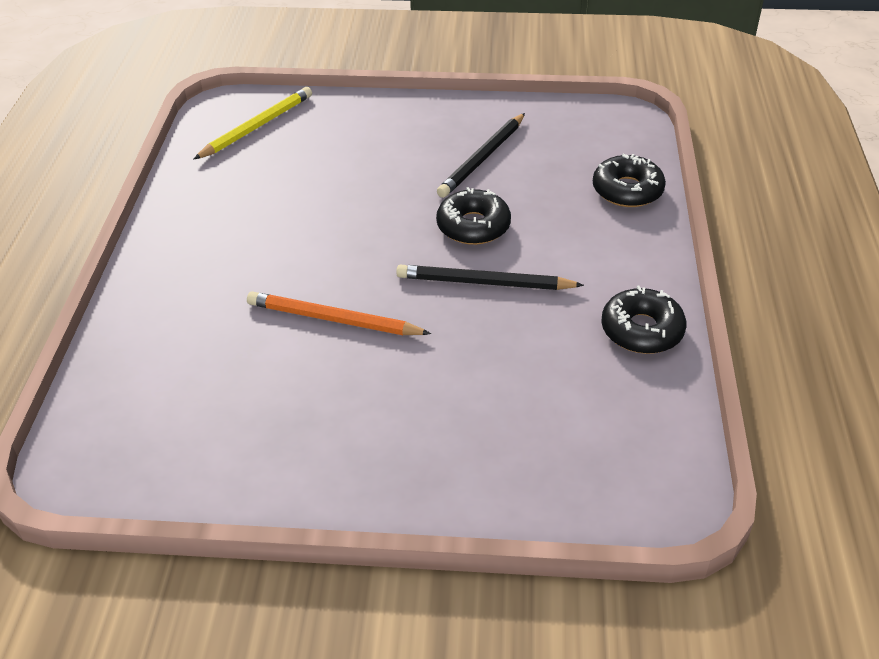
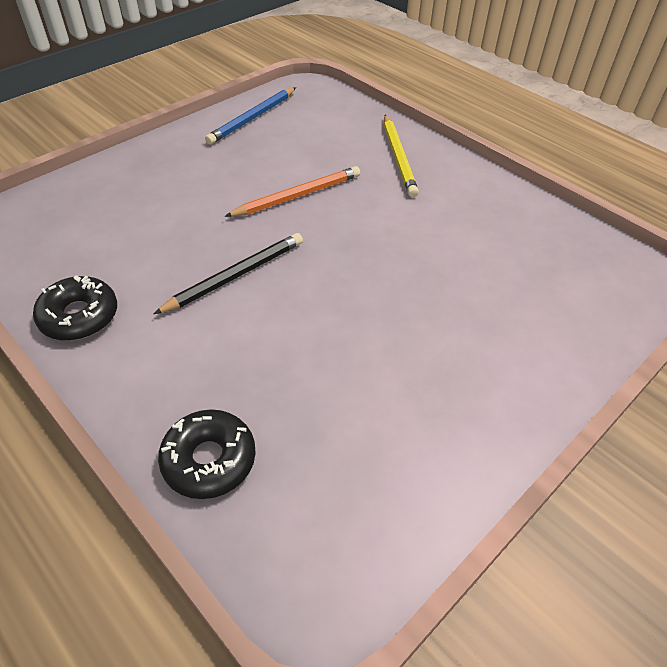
camera: 130 degrees right, 5 degrees up
yellow pencil [194,87,312,159] -> yellow pencil moved to [384,115,419,197]
black donut [436,187,511,245] -> none
black pencil [437,113,525,198] -> none
none -> blue pencil [205,87,296,145]

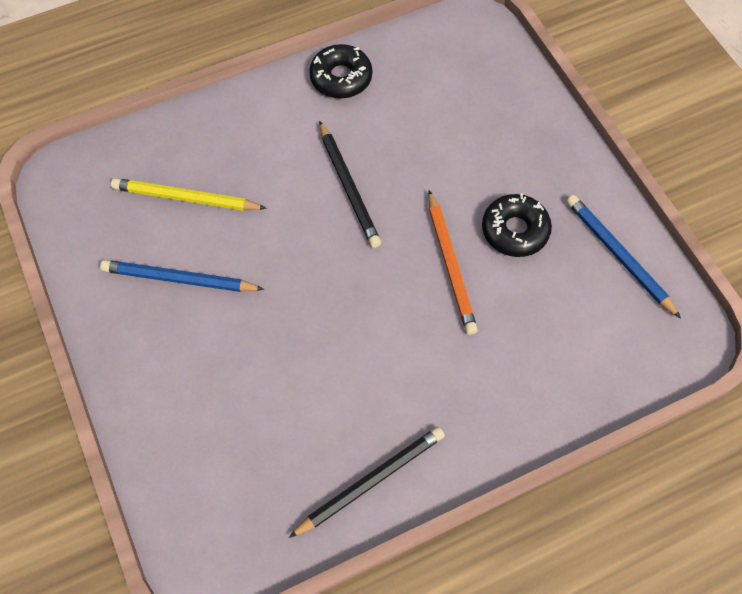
camera: 110 degrees right, 15 degrees up
black donut [158,409,256,499] -> black donut moved to [482,193,552,257]
yellow pencil [384,115,419,197] -> yellow pencil moved to [111,178,267,211]
none -> blue pencil [100,260,264,292]
none -> black pencil [289,427,445,538]

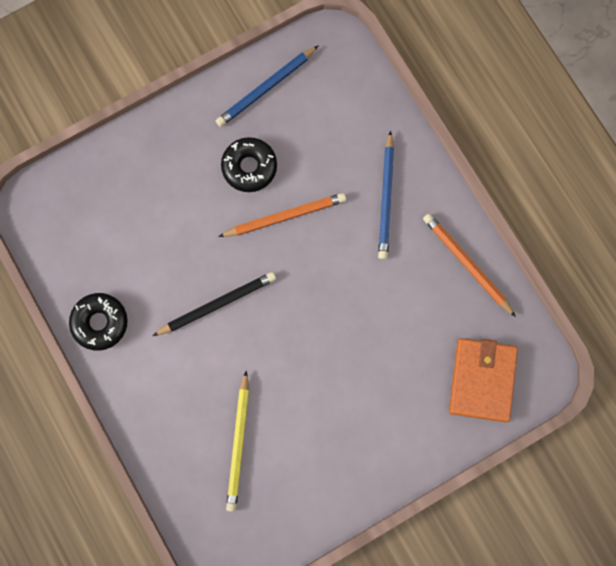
camera: 95 degrees left, 15 degrees up
blue pencil [100,260,264,292] -> blue pencil moved to [378,131,394,260]
black pencil [289,427,445,538] -> orange pencil [423,213,516,317]
none -> orange wallet [449,338,518,422]

